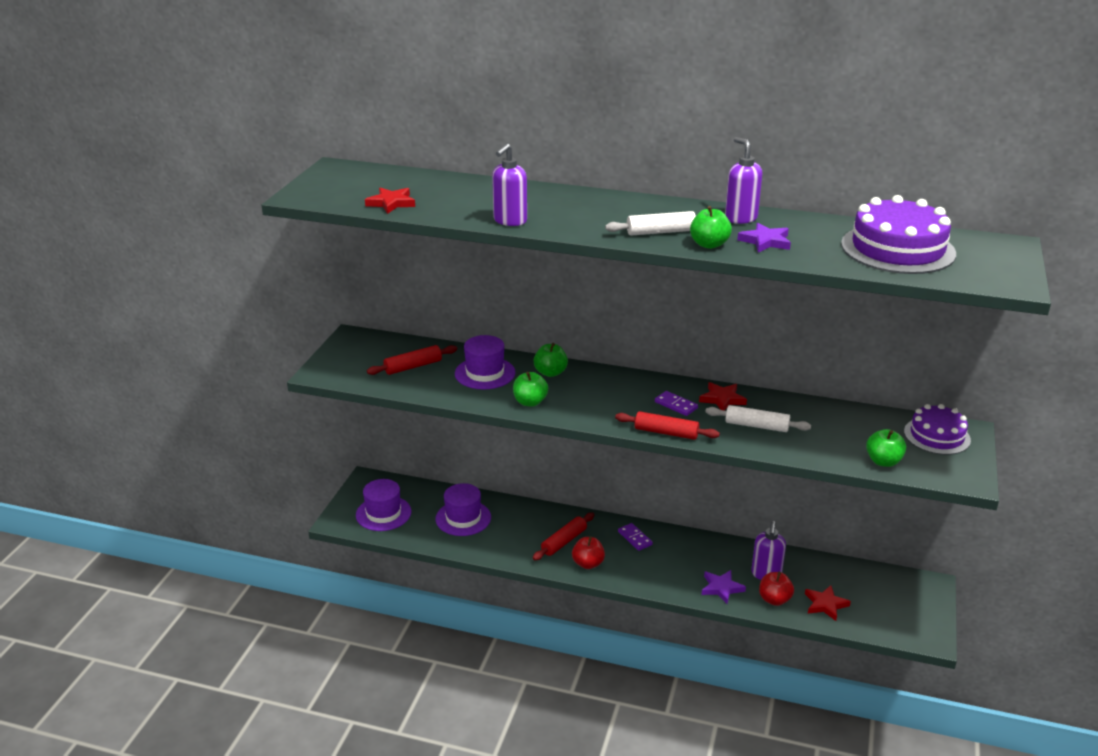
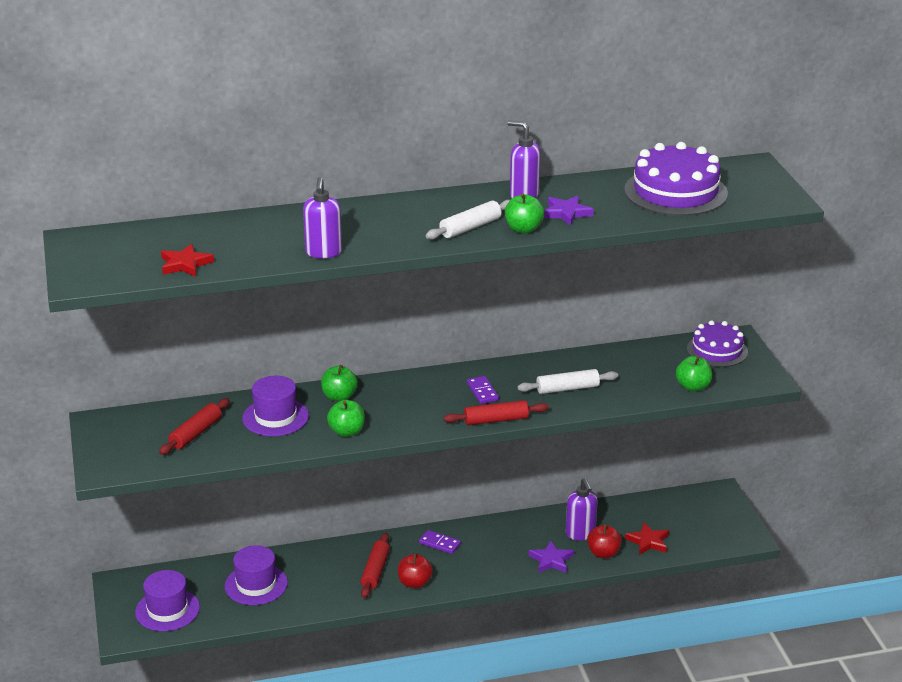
camera: 30 degrees left, 0 degrees up
purple domino [655,391,698,416] -> purple domino turned 60 degrees clockwise [467,376,499,404]
red star [699,382,747,411] -> none

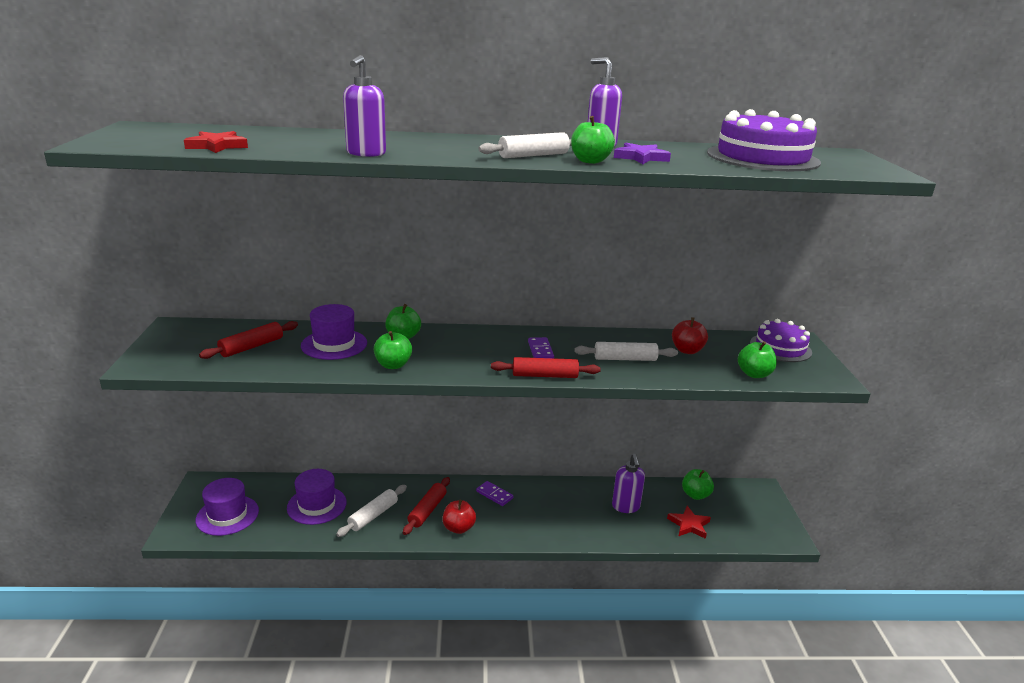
camera: 10 degrees right, 5 degrees down
purple star [529,540,574,573] -> none
red apple [587,524,622,558] -> red apple moved to [672,317,708,354]
none -> white rolling pin [336,485,407,537]
none -> green apple [682,469,714,500]

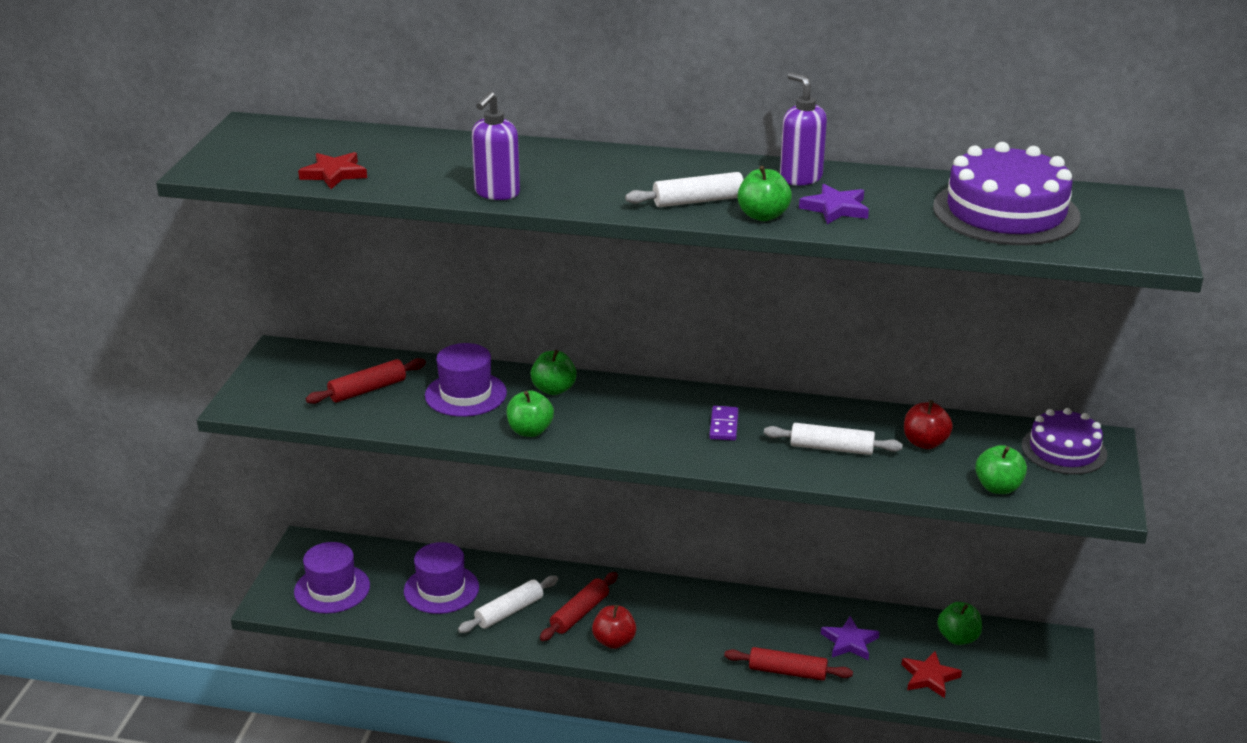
camera: 15 degrees right, 5 degrees up
purple domino [476,481,513,506] -> none
red rolling pin [491,357,601,378] -> red rolling pin moved to [724,647,853,681]
purple soap dispenser [612,454,645,513] -> purple star [821,616,880,660]

